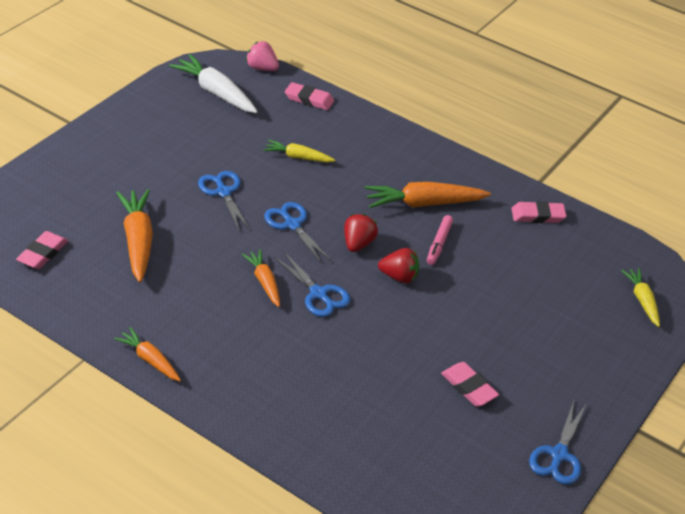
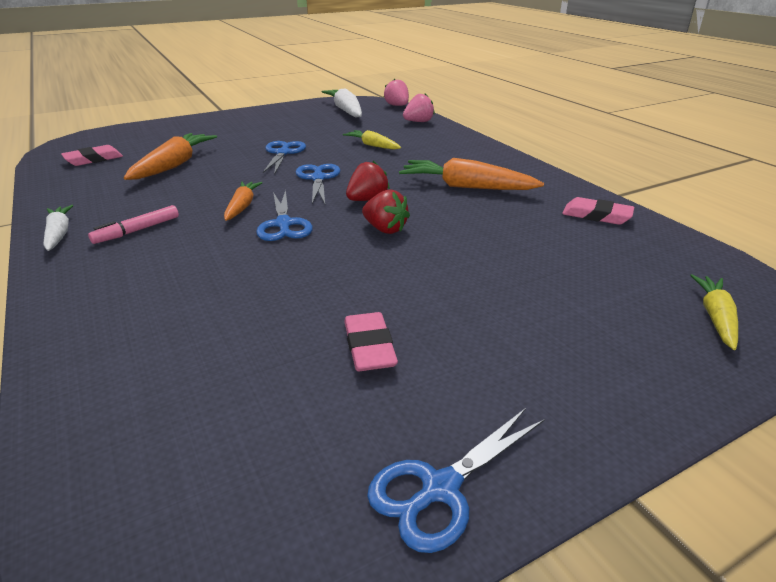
camera: 30 degrees right, 10 degrees down
orange carrot [114,327,181,381] -> white carrot [43,205,73,251]
pink eraser [285,82,334,110] -> pink strawberry [403,94,435,122]
pink marker [427,215,453,265] -> pink marker moved to [88,205,179,244]

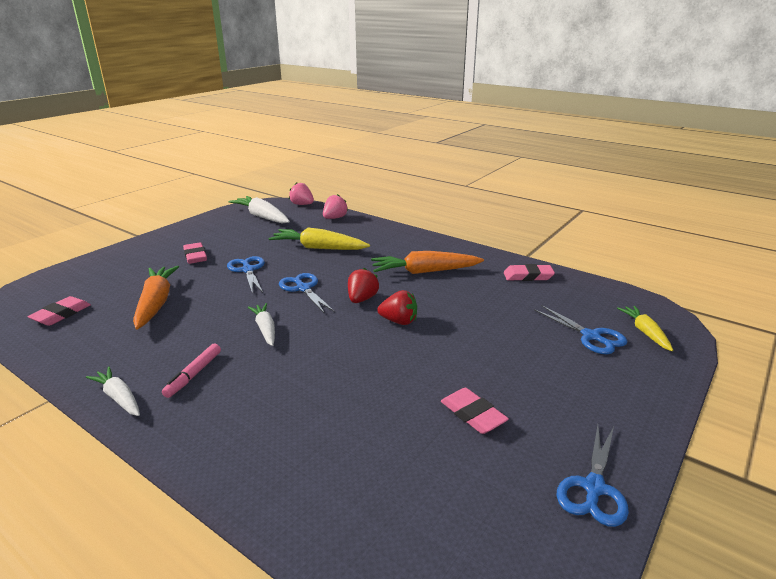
camera: 25 degrees left, 5 degrees down
orange carrot [224,182,262,221] -> white carrot [248,303,275,346]
blue scissors [256,190,313,241] -> blue scissors moved to [534,305,628,354]
yellow carrot [343,130,401,149] -> yellow carrot [268,228,370,250], size x1.67
none -> pink eraser [183,242,207,264]

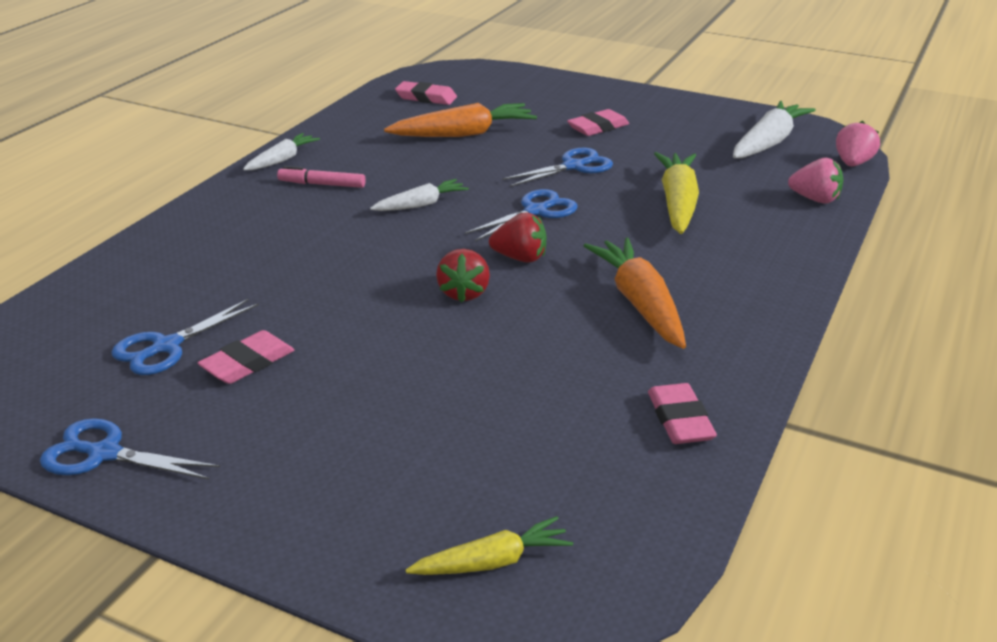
camera: 80 degrees right, 5 degrees up
blue scissors [534,305,628,354] -> blue scissors moved to [111,299,259,375]

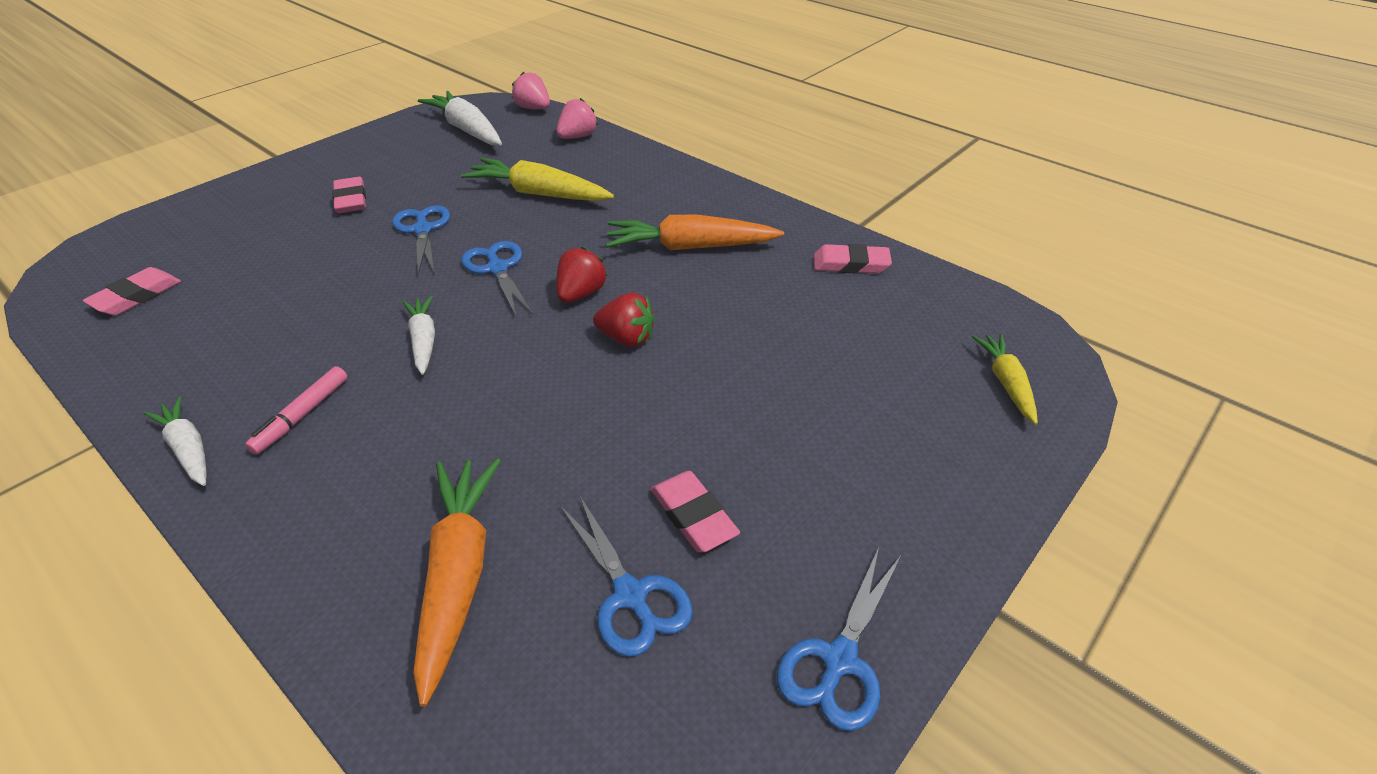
camera: 75 degrees left, 10 degrees up
orange carrot [384,103,537,137] -> orange carrot moved to [413,458,500,707]

